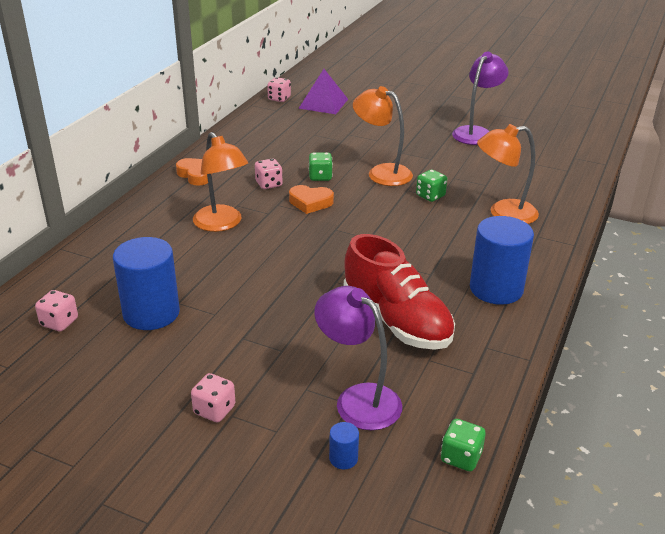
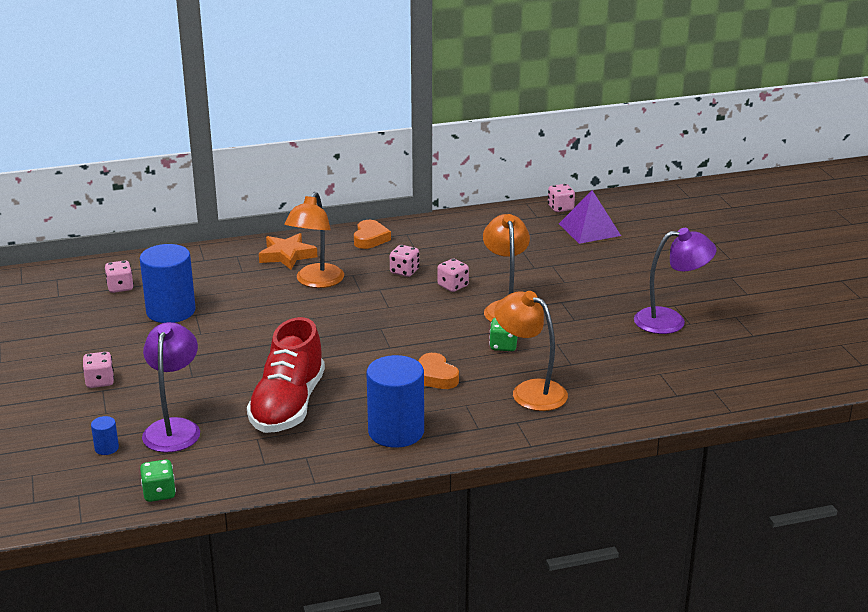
camera: 50 degrees right, 5 degrees down
orange heart [289,185,334,214] -> orange heart moved to [418,353,459,389]
green dice [309,152,333,181] -> pink dice [437,259,469,292]
none -> orange star [259,233,317,270]

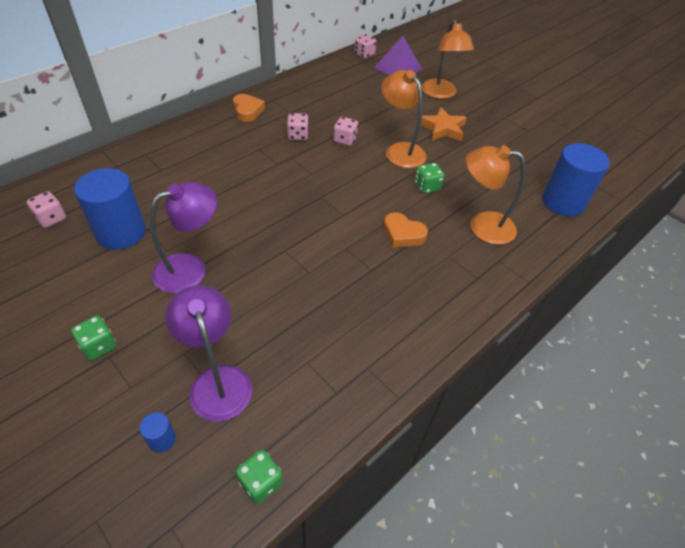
camera: 30 degrees left, 20 degrees up
pink dice [83,352,114,388] -> green dice [71,315,117,360]
red shoe [247,317,325,433] -> none
orange star [259,233,317,270] -> orange star moved to [420,107,467,141]
orange lamp [284,192,344,288] -> orange lamp moved to [422,19,474,99]
blue cylinder [366,355,424,448] -> blue cylinder moved to [542,143,610,216]
purple lamp [634,228,717,334] -> purple lamp moved to [150,182,217,293]

